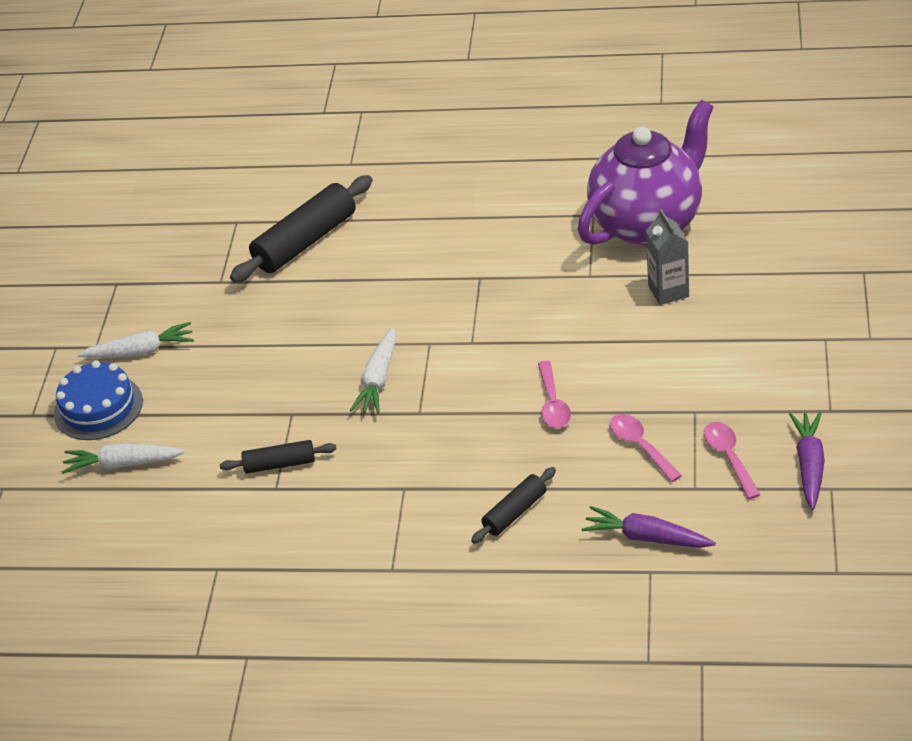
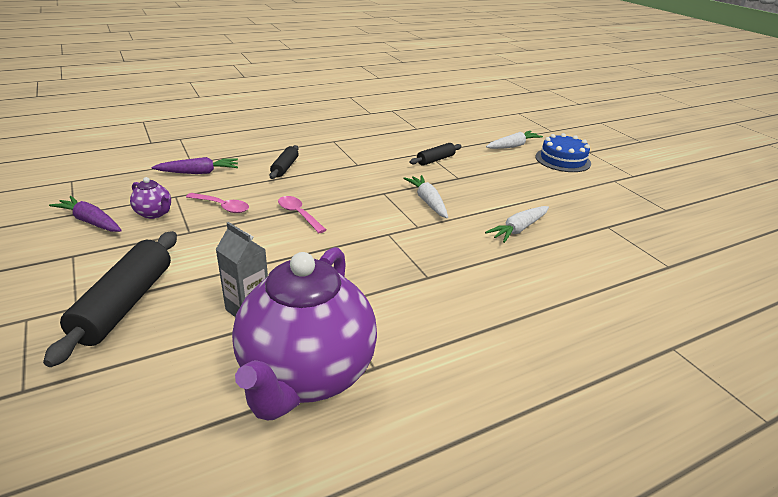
camera: 140 degrees right, 10 degrees down
white carrot [77,322,194,358] -> white carrot moved to [485,206,549,243]
black rolling pin [230,175,373,283] -> black rolling pin moved to [43,231,177,367]
pink spoon [704,422,761,499] -> purple teapot [130,177,171,219]
purple carrot [789,412,825,510] -> purple carrot turned 150 degrees clockwise [49,196,122,232]

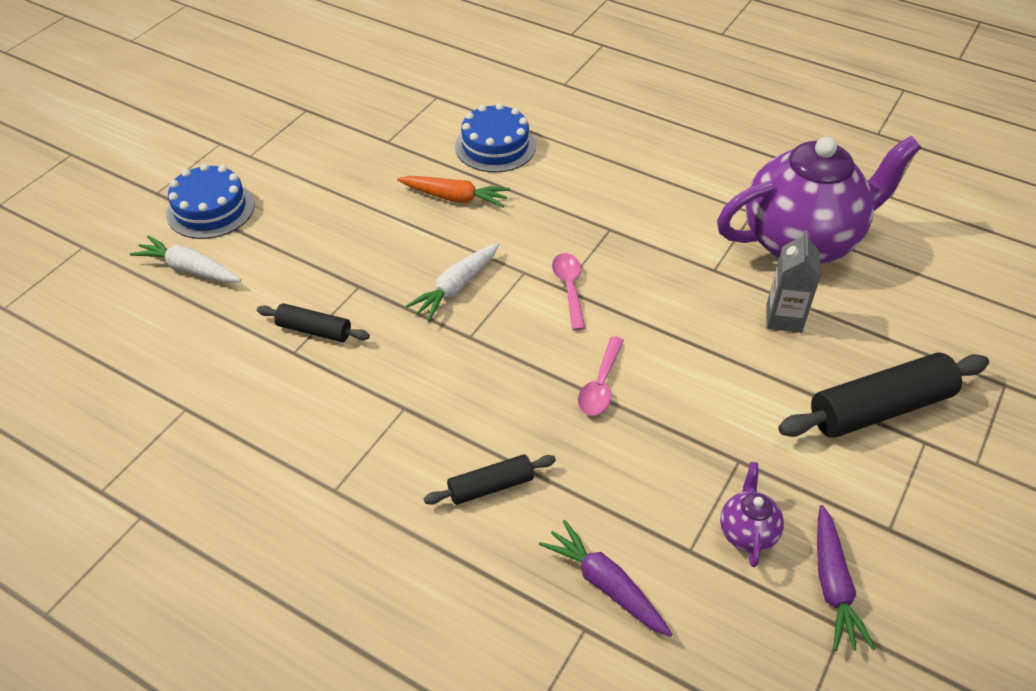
camera: 120 degrees left, 15 degrees up
pink spoon [186,193,249,213] -> pink spoon moved to [552,253,586,331]
white carrot [485,206,549,243] -> orange carrot [397,176,510,207]
none -> blue cake [455,103,536,172]

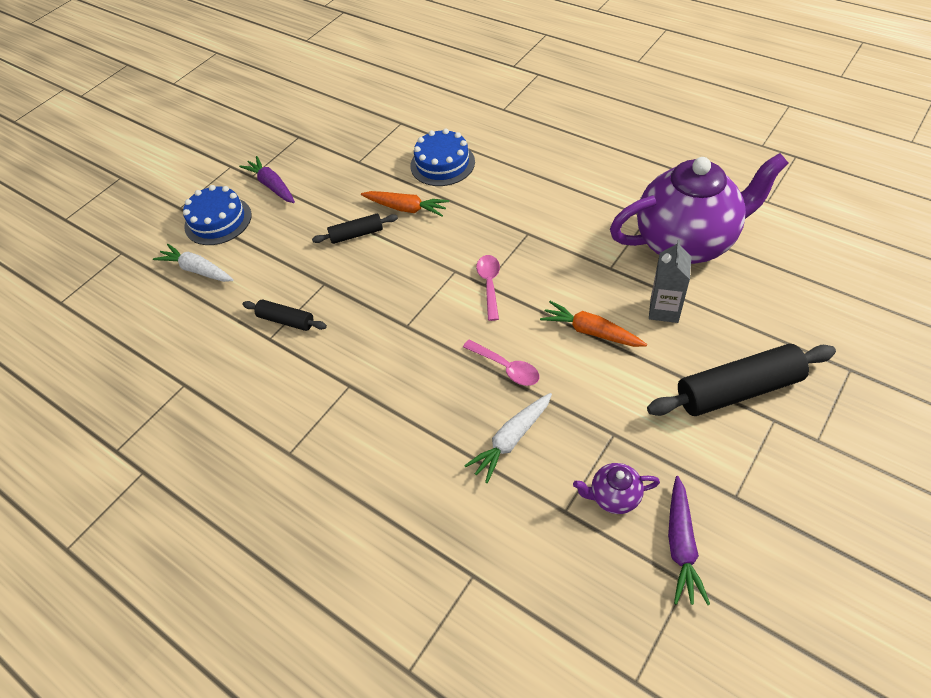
camera: 10 degrees right, 5 degrees up
white carrot [406,243,499,321] -> white carrot moved to [464,393,552,483]
black rolling pin [423,455,556,505] -> black rolling pin moved to [312,214,398,244]
purple carrot [539,520,673,637] -> purple carrot moved to [239,156,295,203]
pink spoon [578,336,624,416] -> pink spoon turned 75 degrees counterclockwise [463,340,540,386]
purple teapot [720,462,784,567] -> purple teapot turned 105 degrees counterclockwise [573,463,660,514]
none -> orange carrot [540,301,647,347]

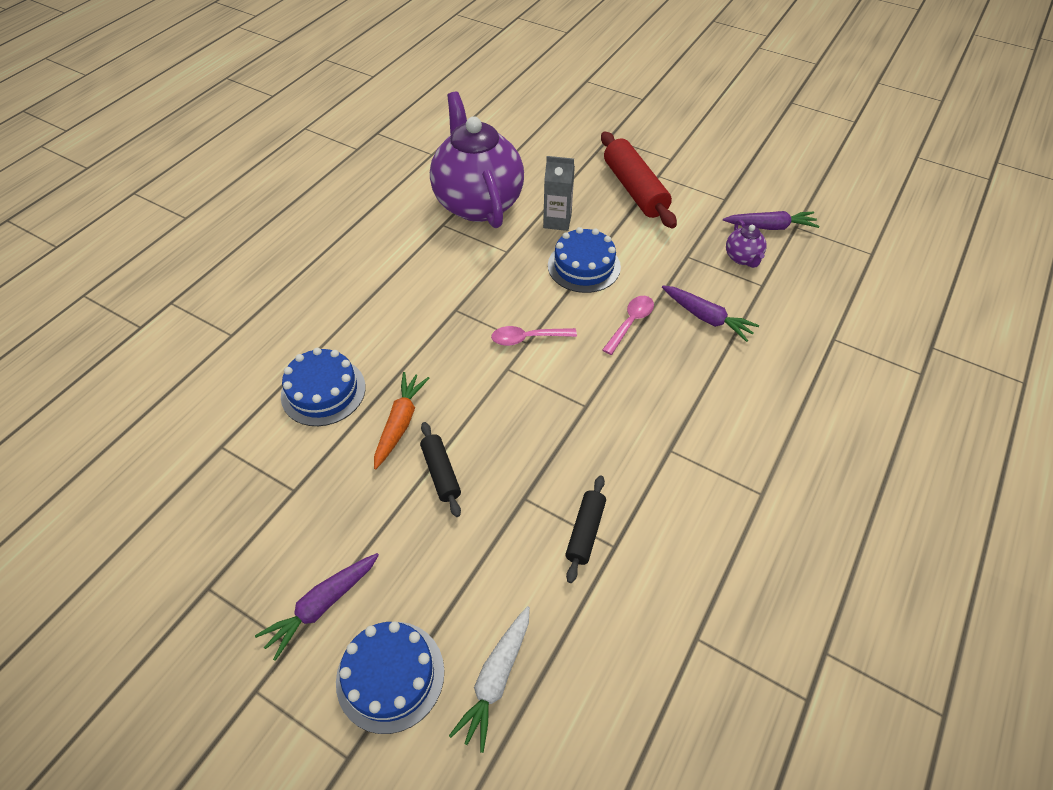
camera: 100 degrees left, 0 degrees up
white carrot [464,393,552,483] -> purple carrot [662,286,759,342]
orange carrot [540,301,647,347] -> blue cake [548,227,621,293]
black rolling pin [647,344,836,416] -> red rolling pin [601,132,677,228]

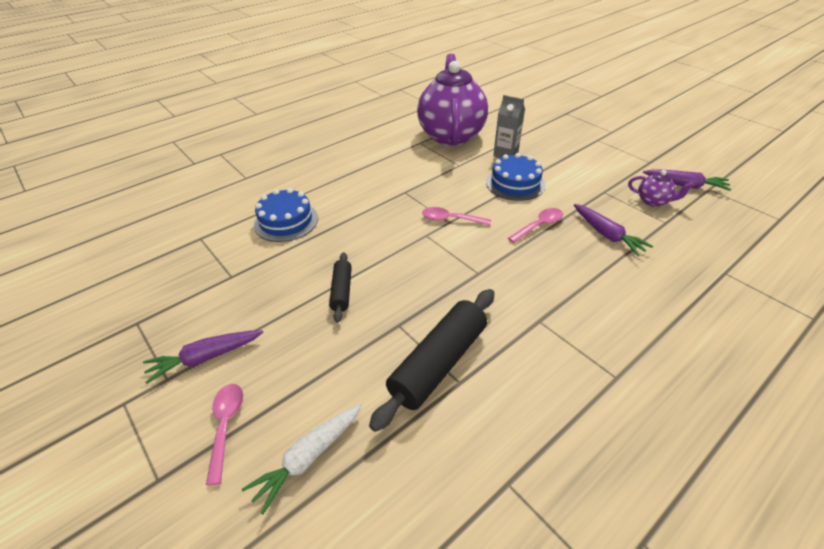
camera: 20 degrees right, 10 degrees down
blue cake [336,621,444,734] -> pink spoon [206,384,243,485]
orange carrot [374,372,429,469] -> none
black rolling pin [565,475,606,583] -> black rolling pin [369,289,495,432], size x1.85
red rolling pin [601,132,677,228] -> none
purple teapot [726,219,767,268] -> purple teapot turned 75 degrees counterclockwise [628,170,695,207]

